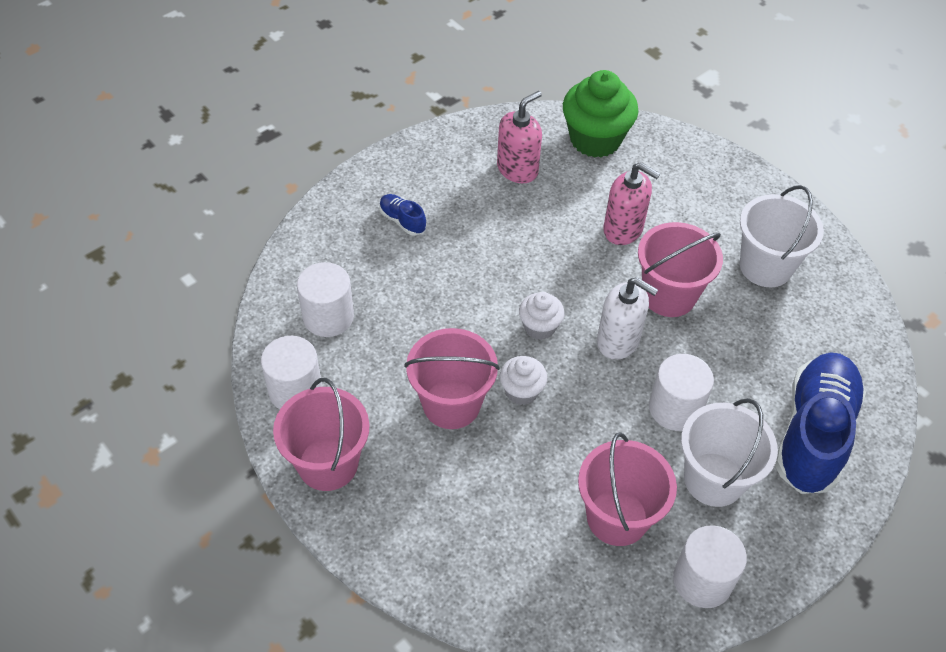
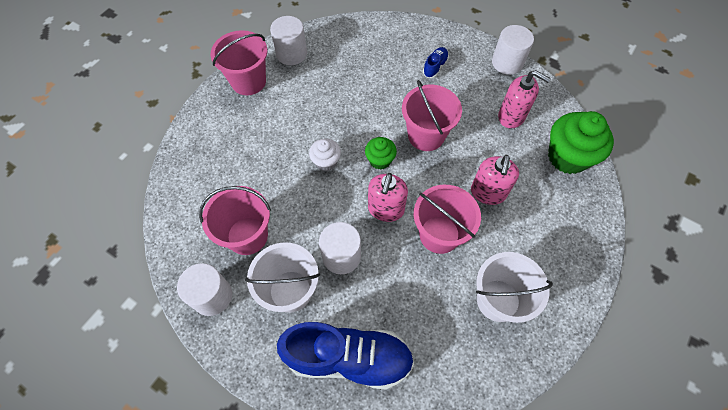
camera: 75 degrees right, 10 degrees up
white cylinder [297,262,354,337] -> white cylinder moved to [492,25,534,75]
pink bucket [404,328,500,429] -> pink bucket moved to [402,80,462,151]
white cupcake [519,292,565,340] -> green cupcake [365,137,397,170]
white soap dispenser [597,277,658,360] -> pink soap dispenser [368,173,408,222]

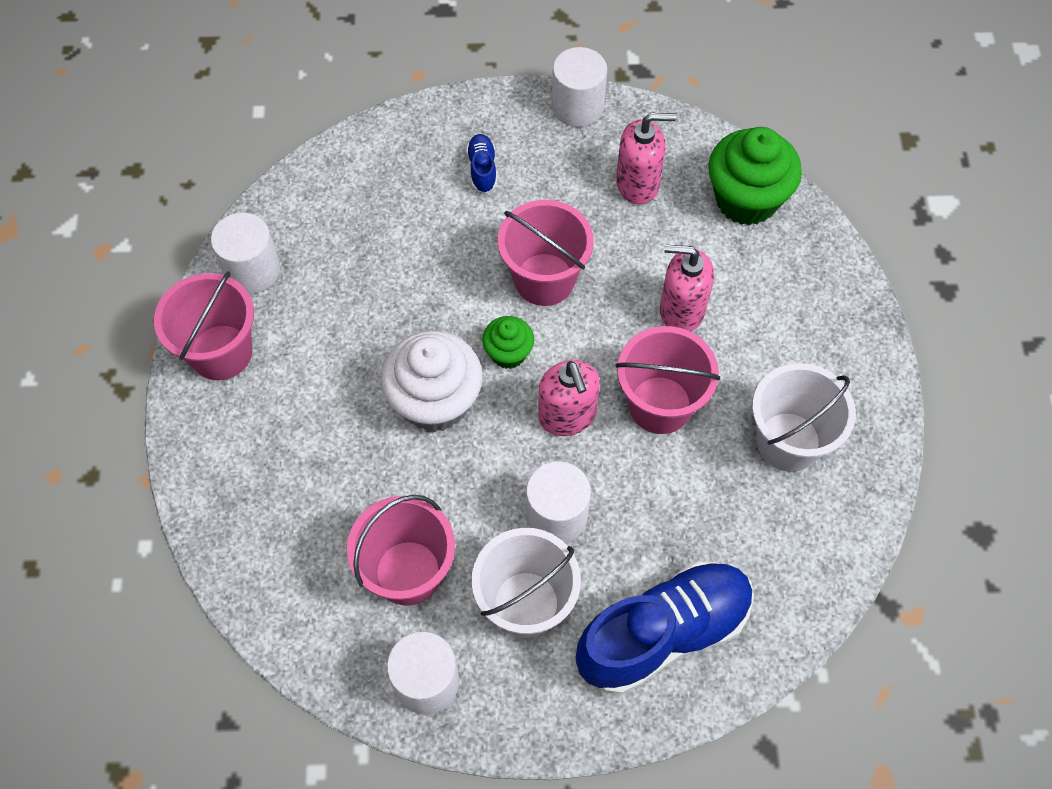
camera: 35 degrees left, 0 degrees up
white cupcake [309,139,341,171] -> white cupcake [381,331,483,432], size x1.87
pink soap dispenser [471,155,519,205] -> pink soap dispenser turned 120 degrees clockwise [660,244,714,332]

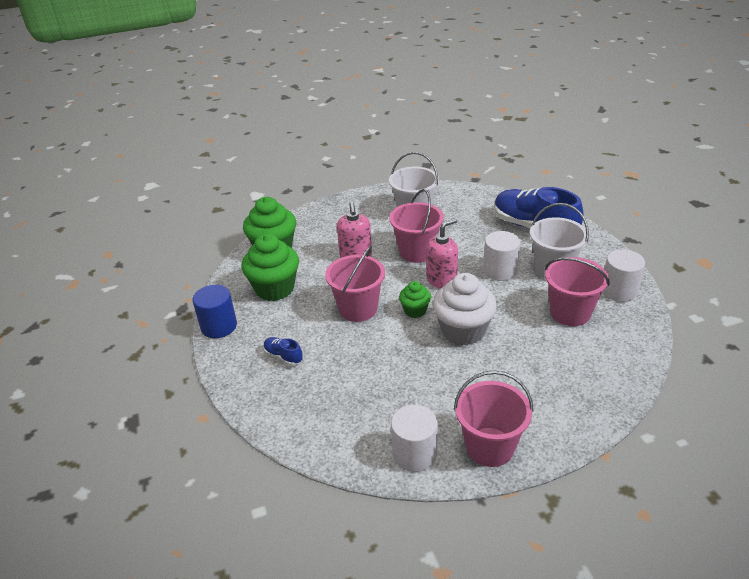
camera: 105 degrees left, 25 degrees down
blue shoe [466,134,497,193] -> blue shoe turned 60 degrees clockwise [263,337,303,366]
white cylinder [552,47,607,127] -> blue cylinder [193,285,237,338]
pink soap dispenser [616,113,676,205] -> green cupcake [241,234,299,301]

